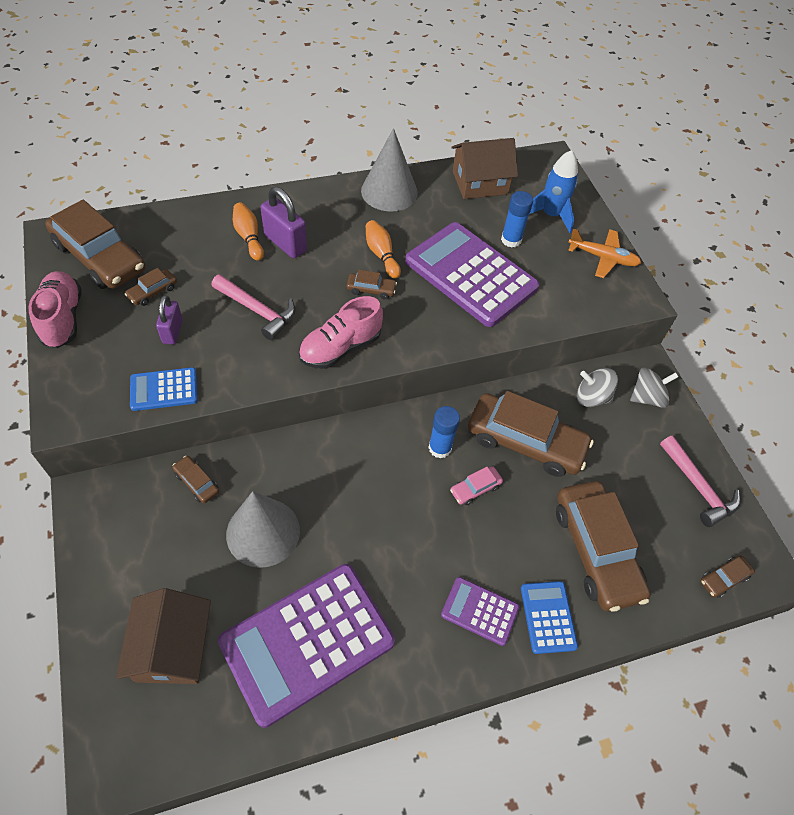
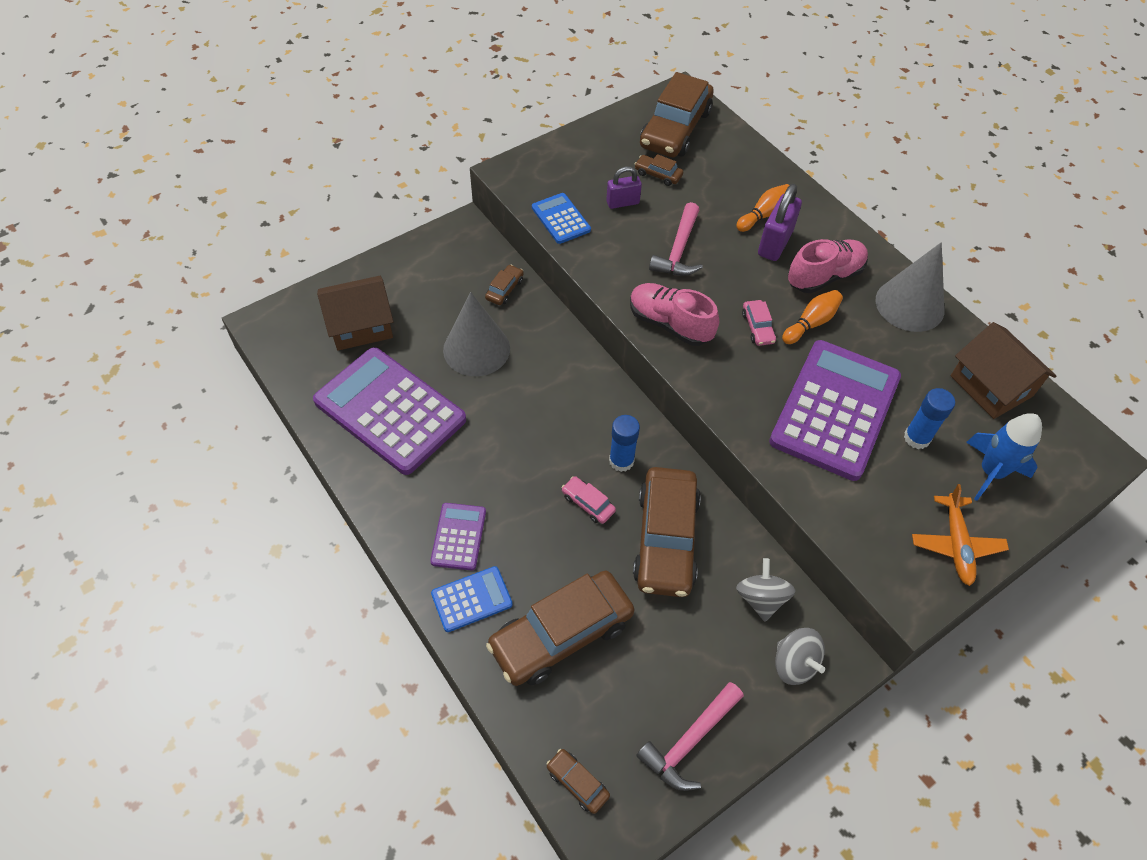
camera: 75 degrees right, 0 degrees up
pink shoe [29,271,82,348] -> pink shoe moved to [788,239,868,293]
brown car [347,270,397,299] -> pink car [742,300,776,346]

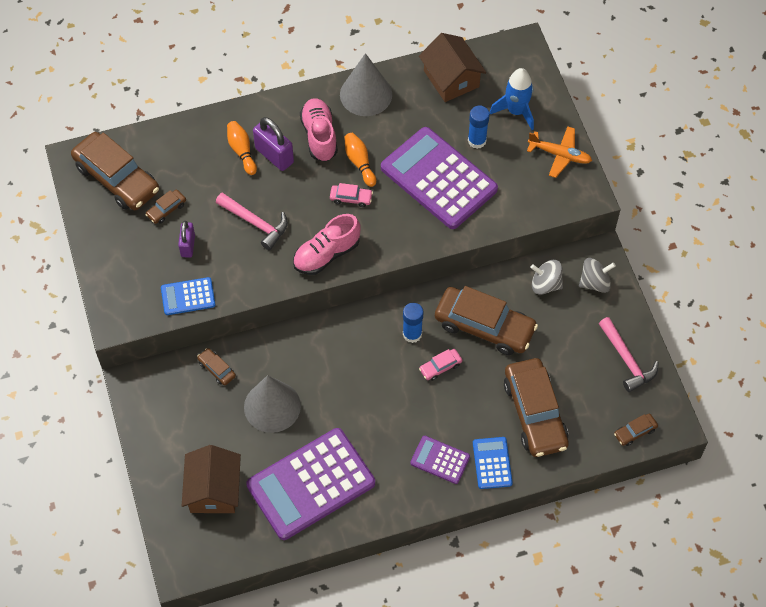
camera: 70 degrees left, 5 degrees up
brown house [951,322,1056,419] -> brown house turned 75 degrees clockwise [419,33,486,102]

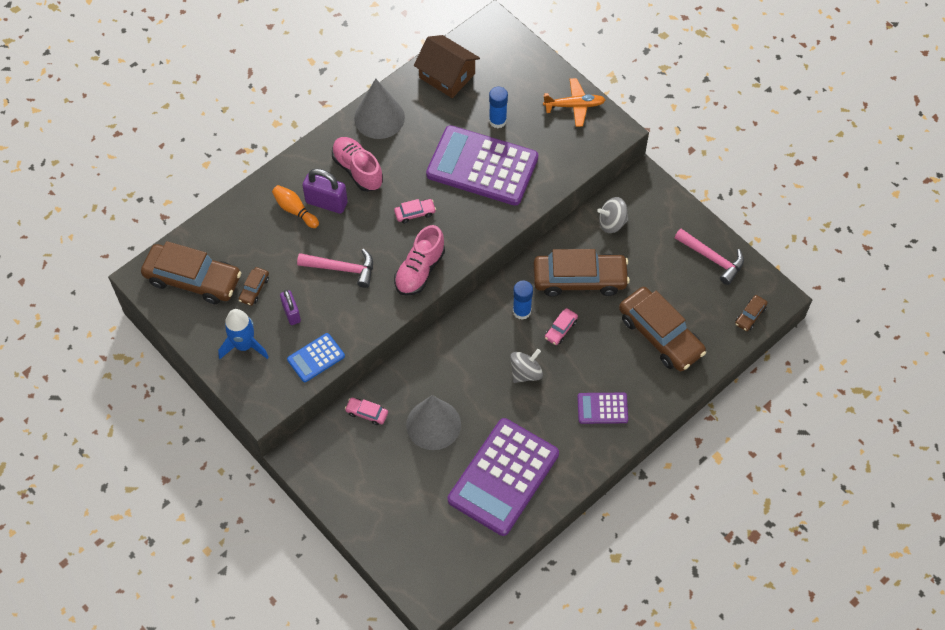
camera: 25 degrees left, 0 degrees up
brown house [182,445,241,513] -> none
brown car [197,348,236,386] -> pink car [345,398,388,425]
orange bowling pin [344,133,376,187] -> none
blue calculator [473,437,513,489] -> none
blue rocket [489,68,534,130] -> blue rocket moved to [218,309,269,359]
grey spinning top [579,258,616,293] -> grey spinning top moved to [510,349,543,383]

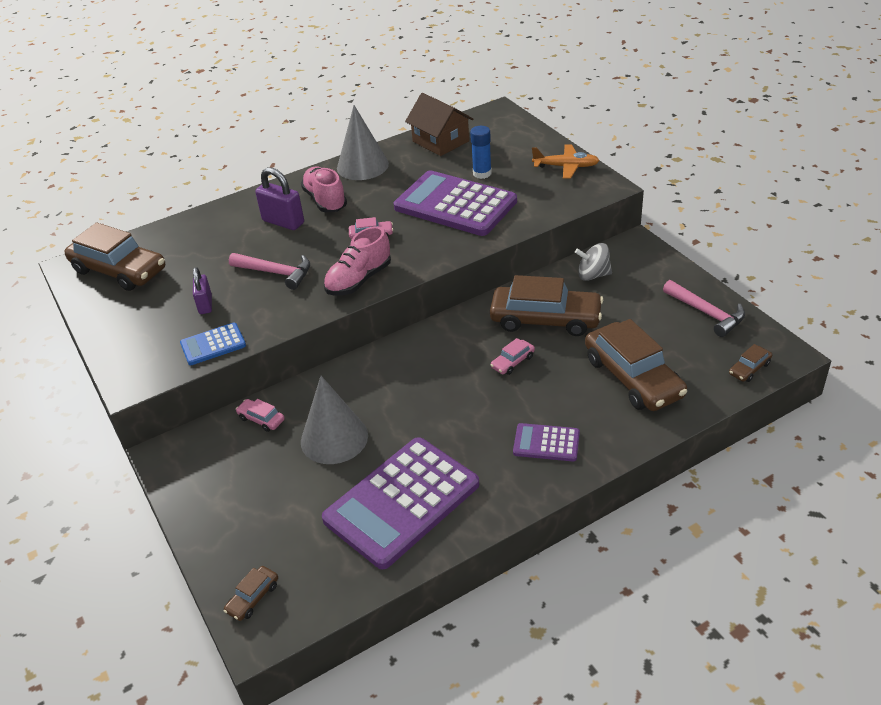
camera: 15 degrees right, 20 degrees down
blue rocket [218,309,269,359] -> none
brown car [239,267,269,306] -> brown car moved to [224,566,278,621]
orange bowling pin [272,185,319,228] -> none
grey spinning top [510,349,543,383] -> none
blue glue stick [513,281,533,320] -> none

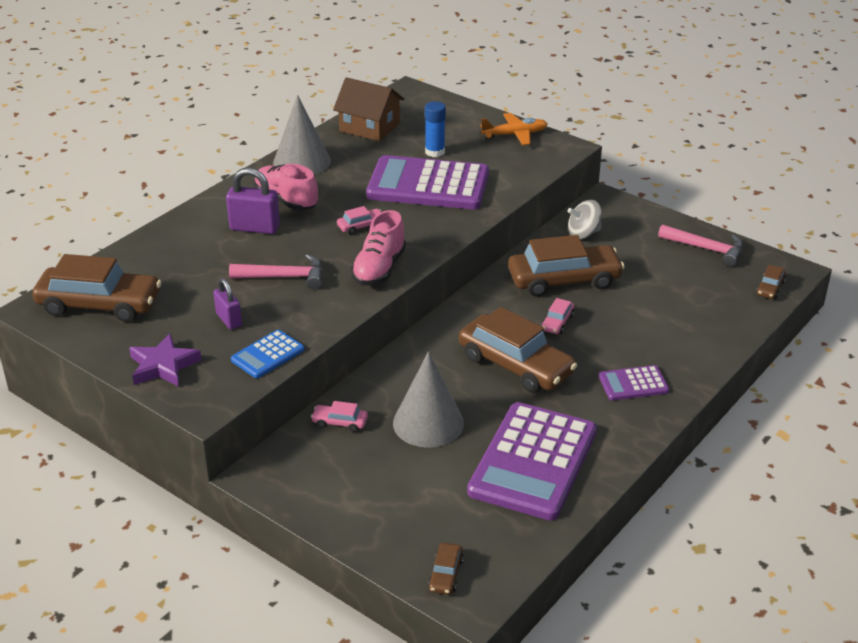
camera: 25 degrees left, 5 degrees down
brown car [585,319,687,411] -> brown car moved to [459,307,577,393]
none -> purple star [129,333,202,387]

